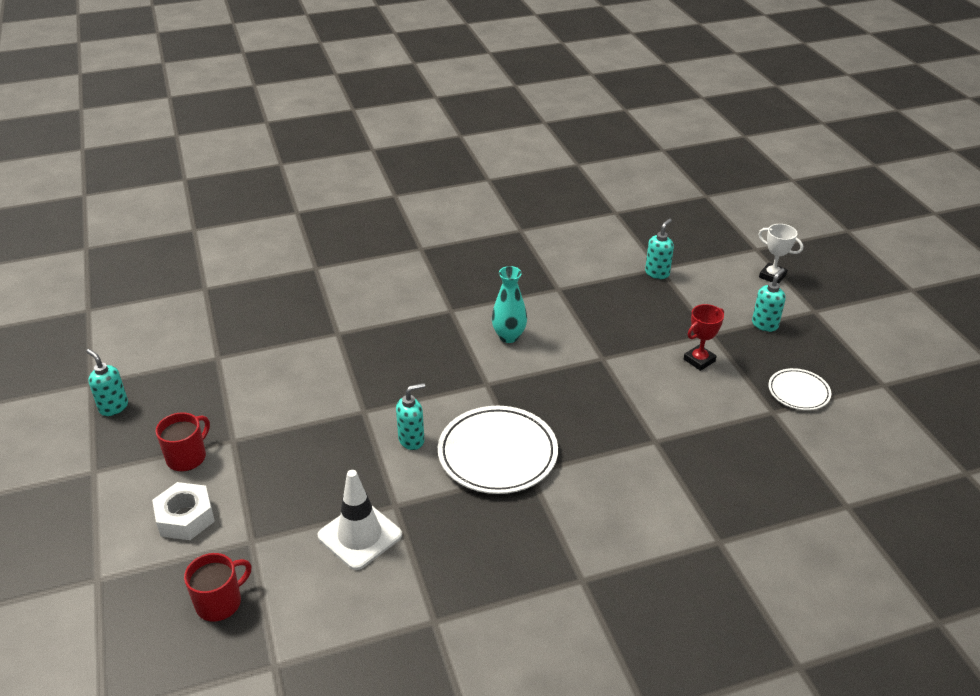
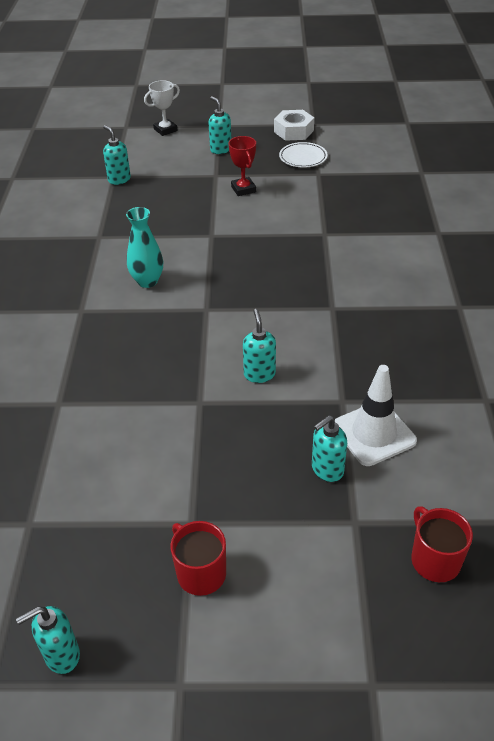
camera: 70 degrees left, 5 degrees up
white nut [152,482,215,540] -> white nut moved to [274,110,314,141]
white plate [438,406,558,494] -> none
none -> turquoise soap dispenser [312,415,347,482]

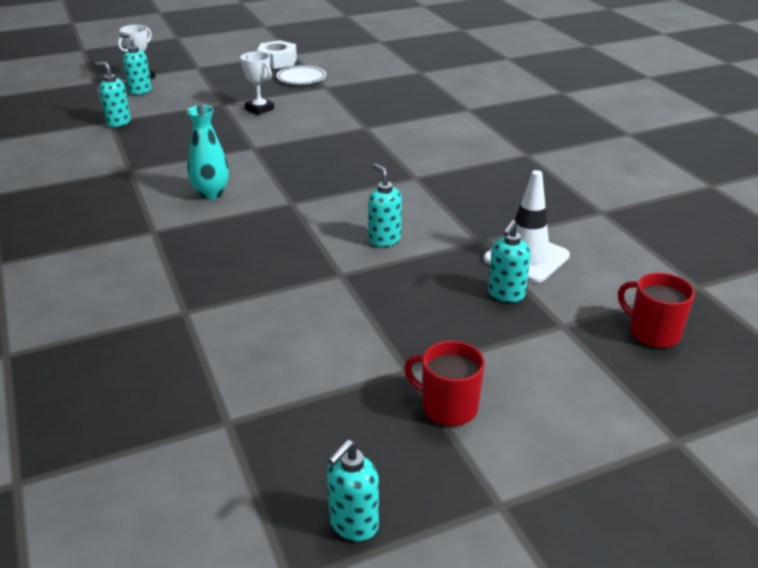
camera: 25 degrees left, 10 degrees down
turquoise soap dispenser [208,96,231,154] -> turquoise soap dispenser moved to [120,34,152,95]
red trophy [229,136,256,196] -> white trophy [240,52,274,115]

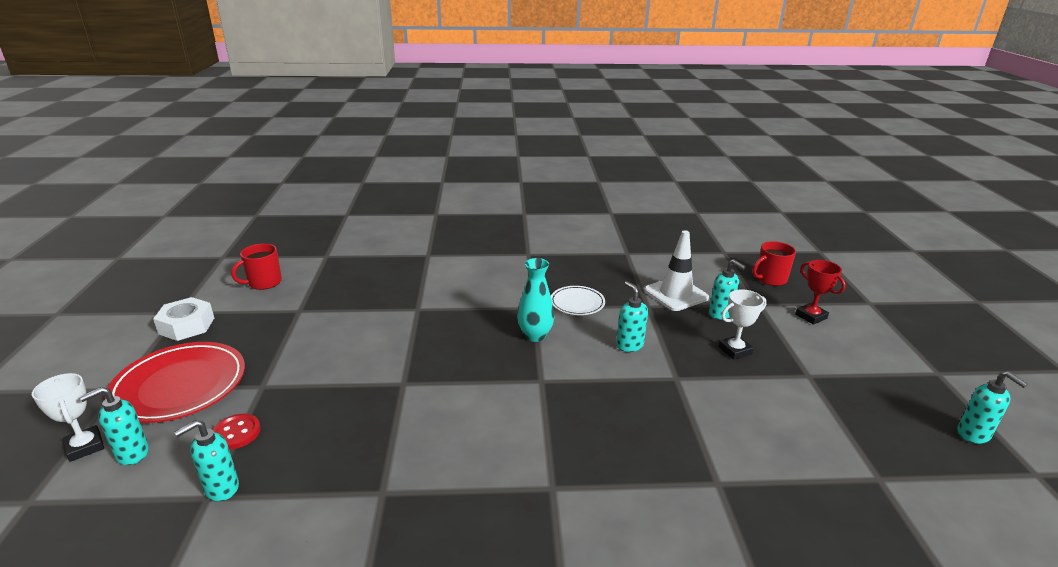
camera: 70 degrees left, 5 degrees down
turquoise vase [187,105,229,200] -> turquoise vase moved to [517,258,555,342]
white trophy [240,52,274,115] -> white trophy moved to [718,289,767,360]
white plate [277,66,326,84] -> white plate moved to [551,286,605,315]
turquoise soap dispenser [368,163,402,247] -> turquoise soap dispenser turned 75 degrees clockwise [616,281,648,352]
red mug [404,341,485,426] -> red mug moved to [231,244,282,290]
none -> red plate [105,342,245,423]
none -> red button [212,414,261,450]
none -> red trophy [795,260,846,325]

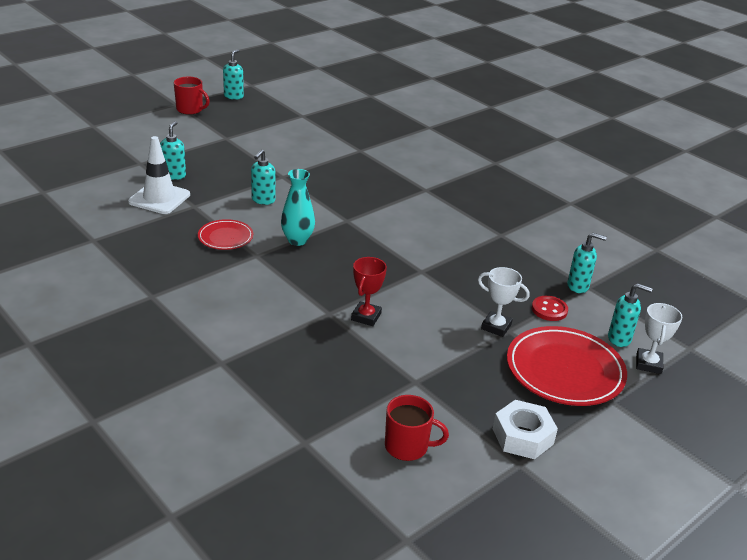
camera: 130 degrees left, 5 degrees up
white plate [551,286,605,315] -> red plate [198,219,253,250]
white trophy [718,289,767,360] -> white trophy moved to [478,267,530,337]
red mug [752,241,796,286] -> red mug moved to [174,77,210,115]
red trophy [795,260,846,325] -> red trophy moved to [351,257,387,326]

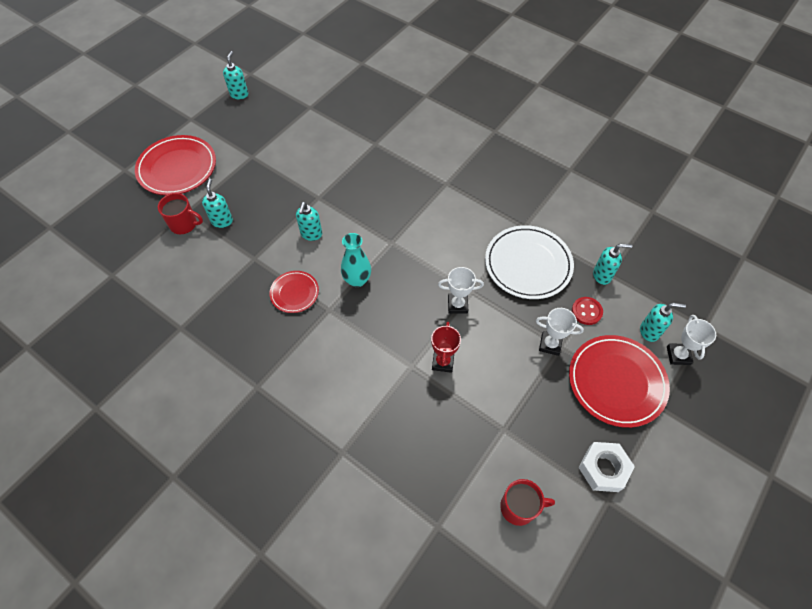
camera: 10 degrees left, 25 degrees up
white traffic cone [128,136,190,214] -> none
red mug [174,77,210,115] -> red mug moved to [158,193,203,234]
none -> red plate [135,135,216,195]
none -> white trophy [438,267,484,314]
none -> white plate [485,225,574,299]

